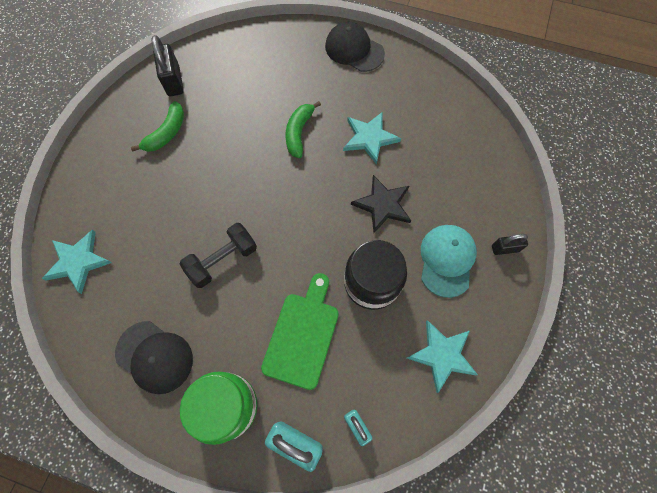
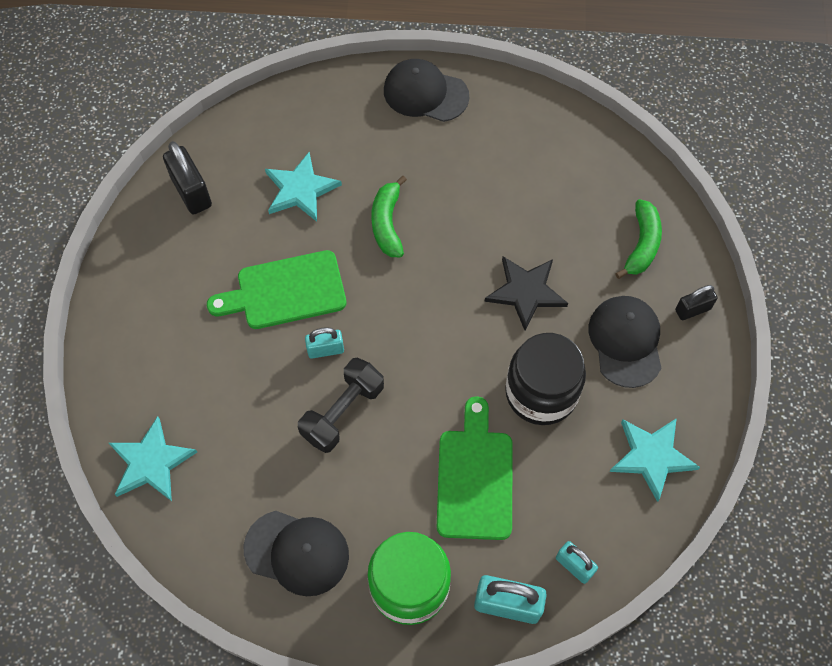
camera: 15 degrees left, 5 degrees down
green banana [131,101,184,152] -> green banana moved to [615,199,662,279]
turquoise star [343,112,401,165] -> turquoise star moved to [265,152,342,222]
turquoise cap [421,225,477,298] -> black cap [589,296,661,388]
none -> green cutting board [207,250,346,329]
none -> turquoise padlock [305,327,344,359]

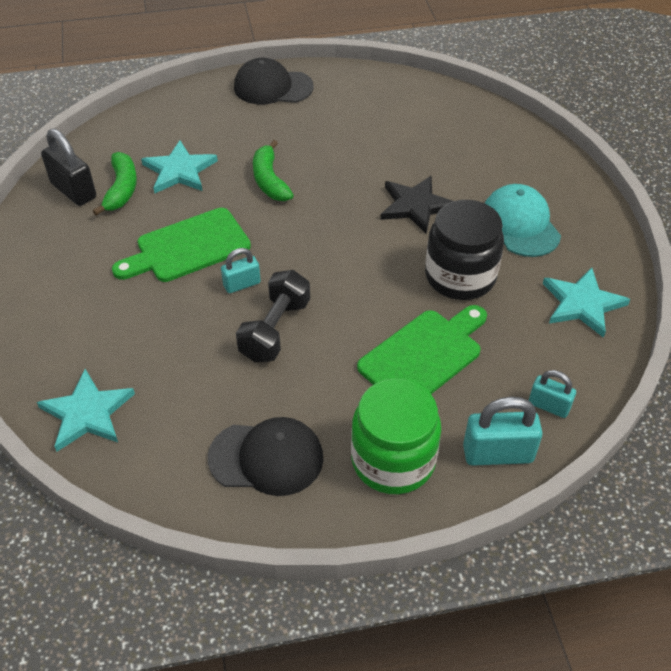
camera: 15 degrees left, 15 degrees down
green cutting board [437,396,513,540] -> green cutting board turned 60 degrees clockwise [357,305,487,394]
black cap [589,296,661,388] -> turquoise cap [485,184,561,257]
green banana [615,199,662,279] -> green banana moved to [93,152,137,216]
black padlock [675,285,718,320] -> none

